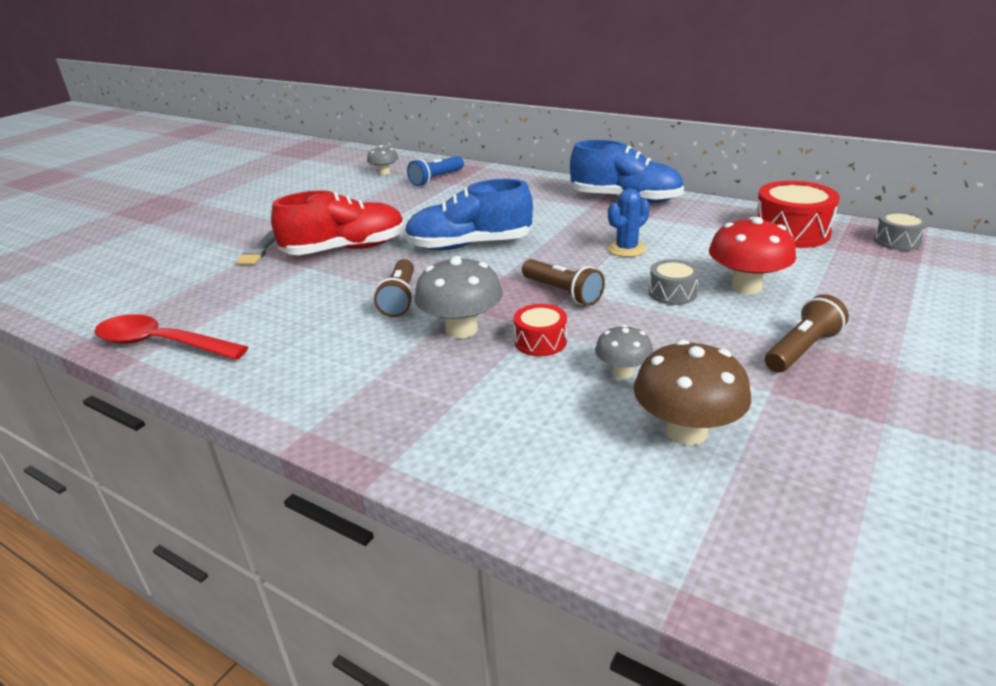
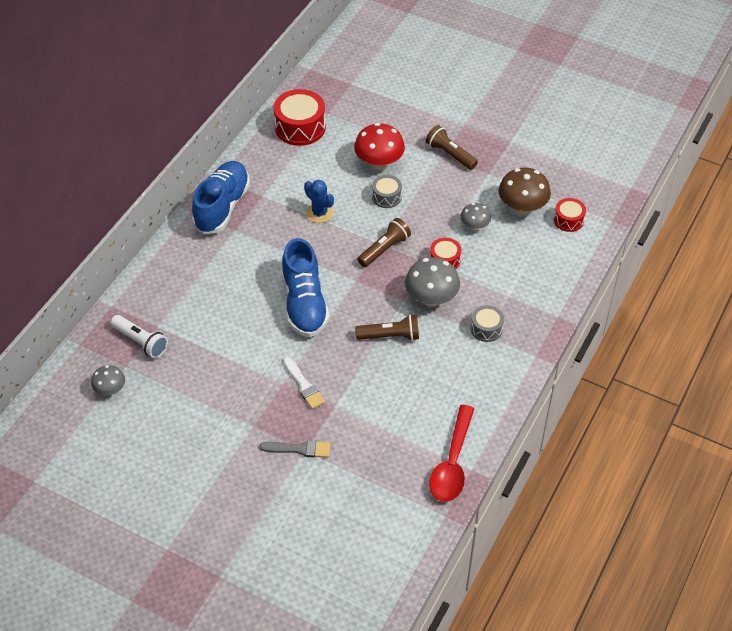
camera: 95 degrees left, 20 degrees up
red shoe [271,190,405,255] -> white brush [283,357,326,409]
blue flashlight [407,156,464,186] -> white flashlight [111,315,168,358]
grey drum [873,211,928,251] -> grey drum moved to [471,305,504,342]
none -> red drum [554,198,586,232]

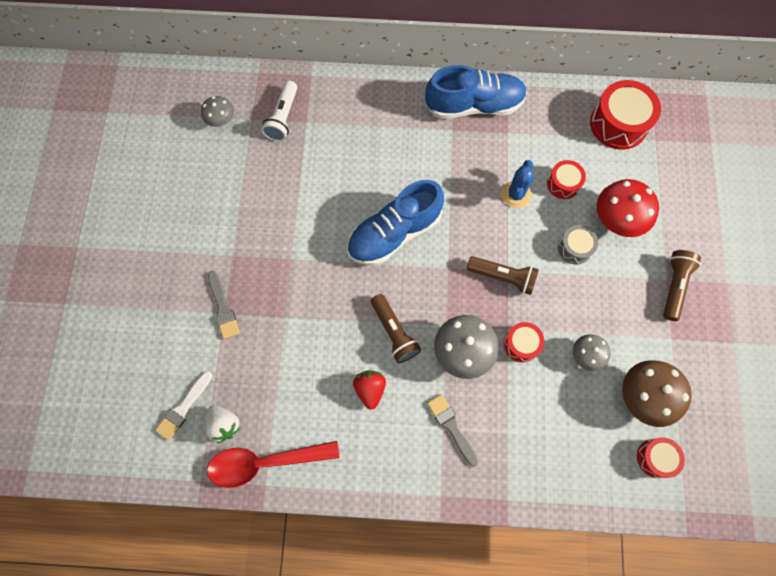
camera: 65 degrees right, 20 degrees up
white brush [283,357,326,409] -> white brush moved to [155,371,212,441]
grey drum [471,305,504,342] -> grey brush [427,394,478,467]
none -> white strawberry [206,405,240,443]
none -> red strawberry [353,370,386,410]
none -> red drum [547,160,586,199]

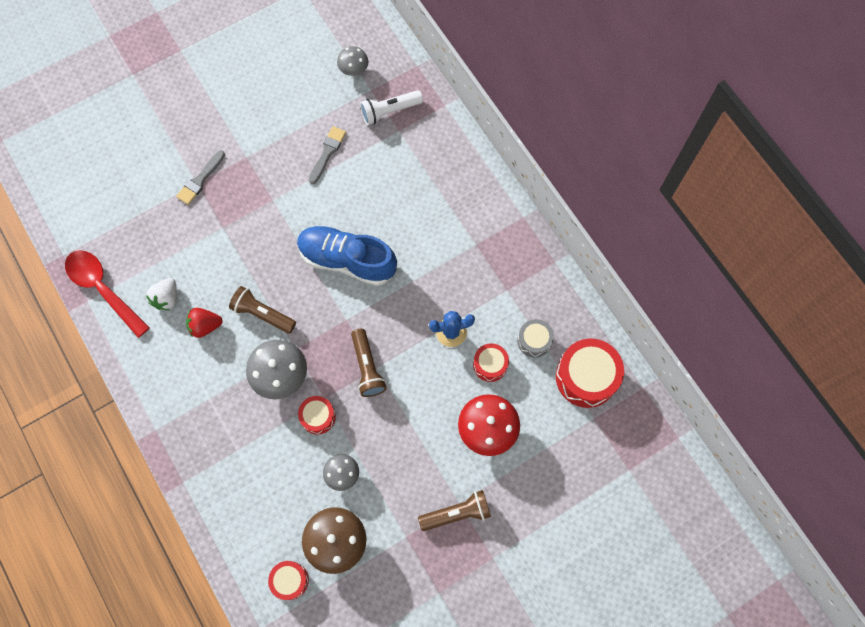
camera: 55 degrees right, 0 degrees up
white brush [155,371,212,441] -> none
white strawberry [206,405,240,443] -> white strawberry moved to [146,278,177,310]
red strawberry [353,370,386,410] -> red strawberry turned 150 degrees counterclockwise [186,308,223,338]
brown flashlight [371,294,421,363] -> brown flashlight turned 90 degrees clockwise [229,286,296,334]
blue shoe [425,65,527,119] -> none
grey brush [427,394,478,467] -> grey brush moved to [309,126,346,184]
grey drum [558,225,598,265] -> grey drum moved to [517,319,554,358]

